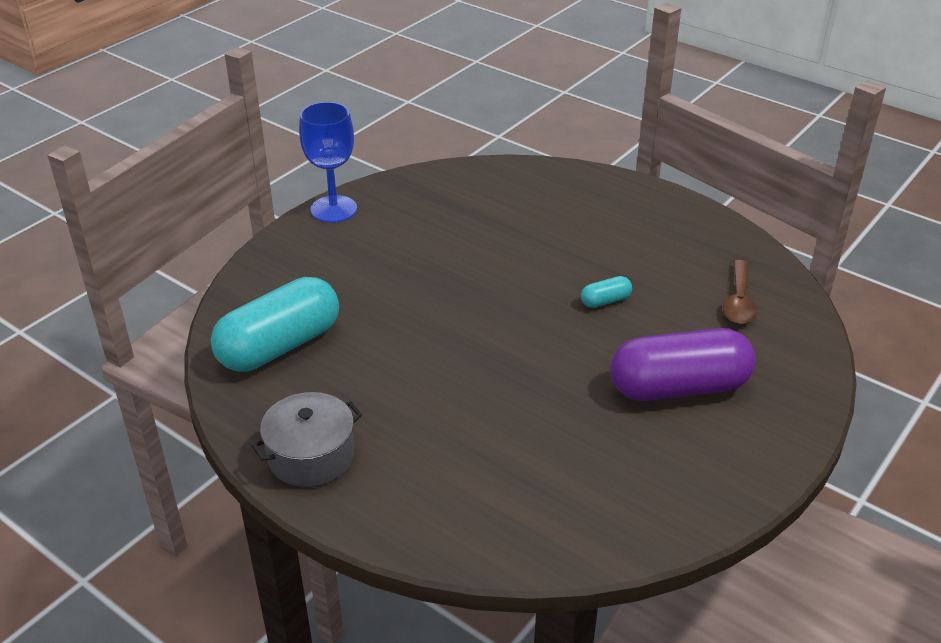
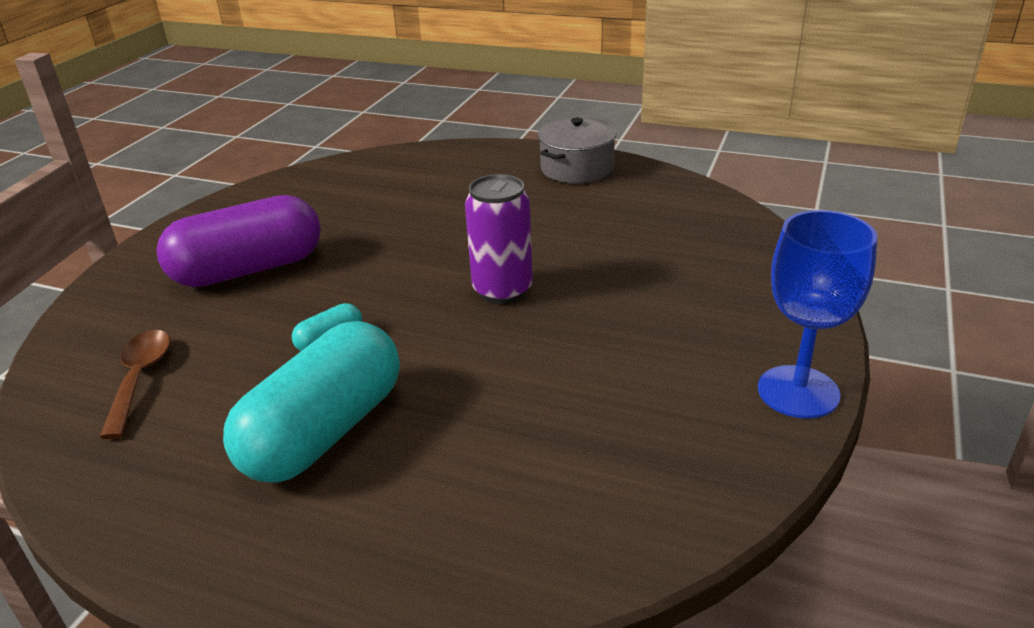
camera: 165 degrees right, 5 degrees down
turquoise capsule [211,277,339,372] -> turquoise capsule moved to [223,321,400,483]
none -> purple can [465,174,533,304]

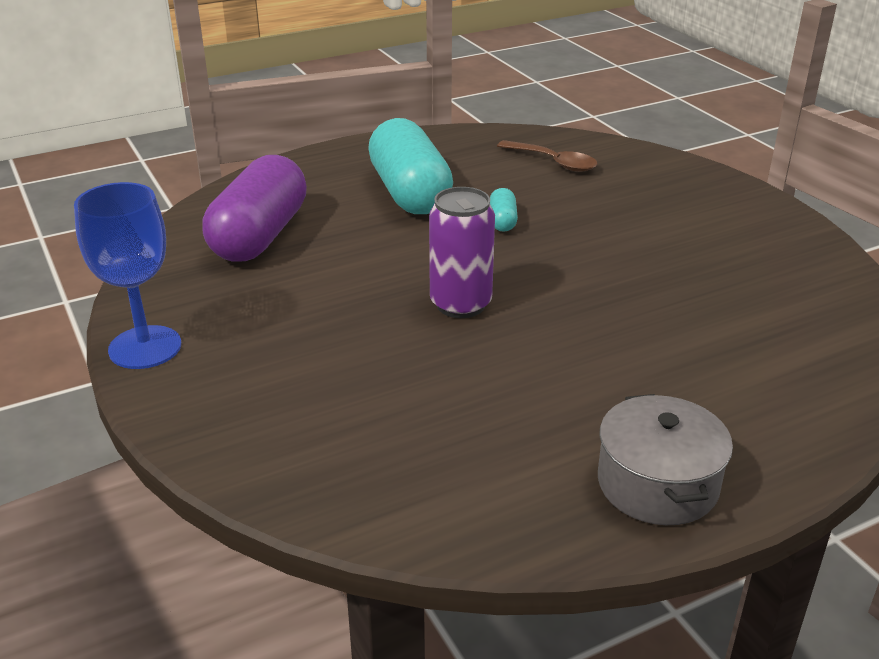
camera: 130 degrees right, 0 degrees up
purple capsule [156,195,321,287] -> purple capsule moved to [203,155,307,262]

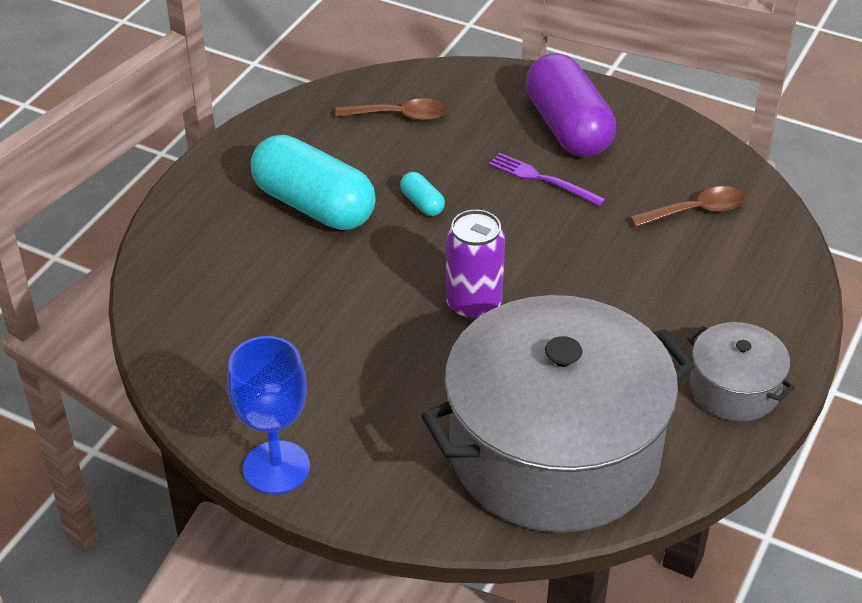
camera: 35 degrees left, 10 degrees up
purple capsule [203,155,307,262] -> purple capsule moved to [526,53,616,157]
none -> grey pot [421,295,695,533]
none -> purple fork [489,153,606,206]
none -> brown spoon [630,186,745,227]

